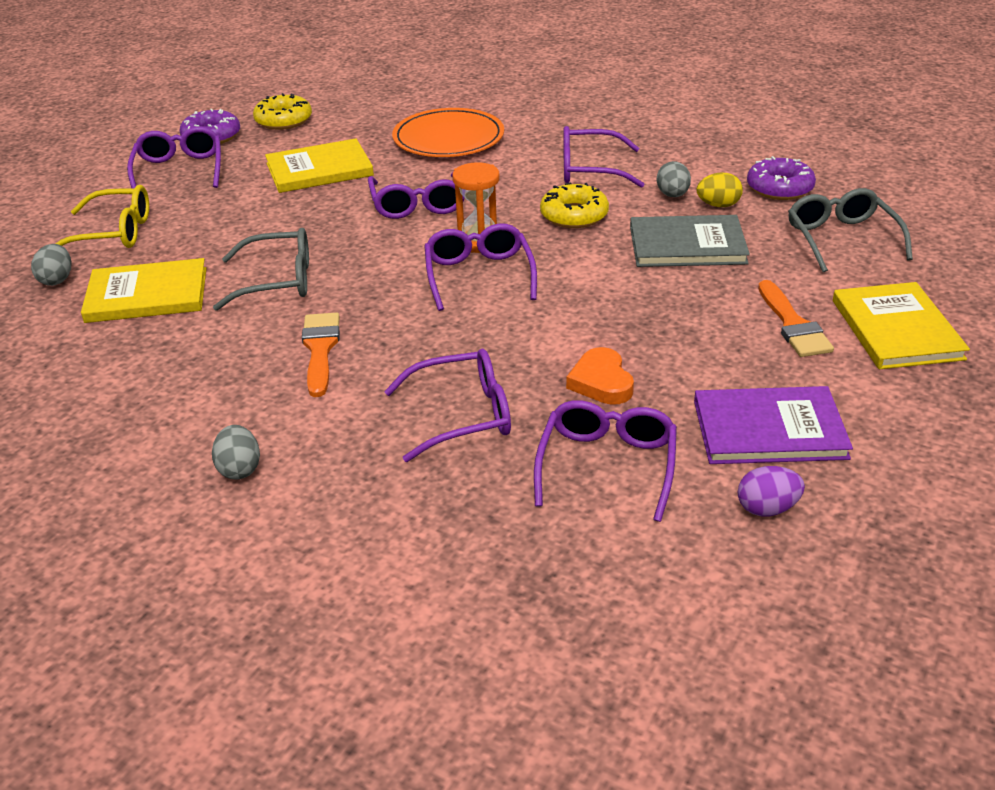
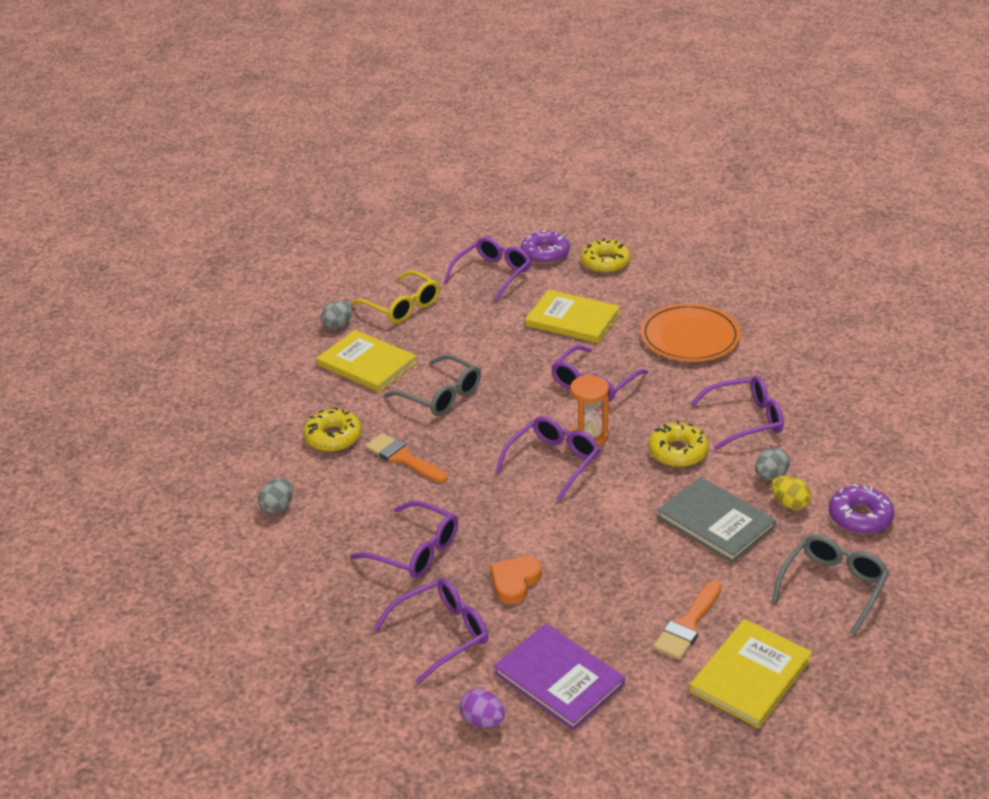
camera: 45 degrees right, 0 degrees up
orange brush [302,312,340,397] -> orange brush turned 90 degrees counterclockwise [365,433,448,483]
purple glasses [563,126,644,188] -> purple glasses turned 120 degrees clockwise [690,376,784,450]
none -> yellow donut [303,407,362,452]

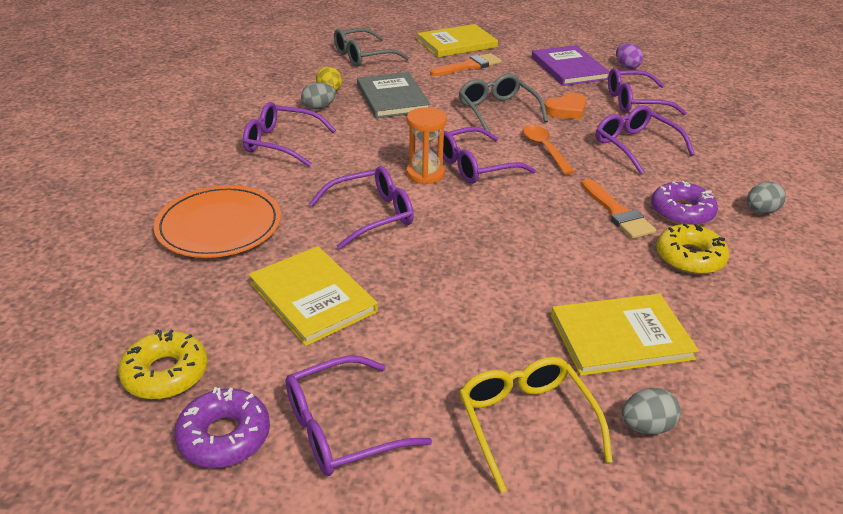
camera: 155 degrees left, 0 degrees up
yellow book [316,330,417,392] -> yellow book turned 75 degrees counterclockwise [551,294,699,376]
grey glasses [385,355,481,416] -> grey glasses moved to [459,74,548,132]
yellow donut [648,421,709,467] -> none
purple donut [829,484,894,535] -> purple donut moved to [651,181,718,225]
none -> orange spoon [523,125,575,175]

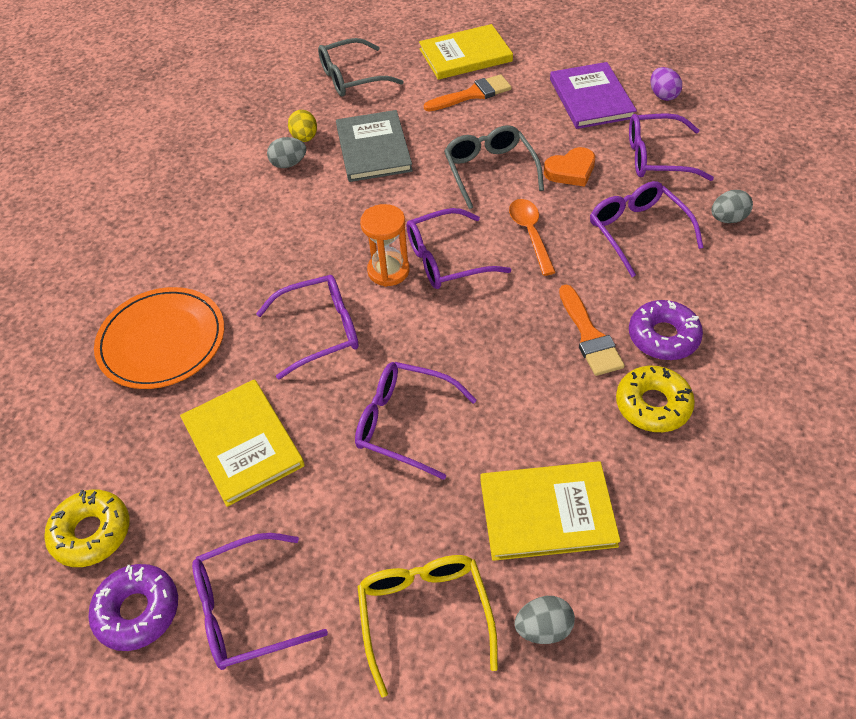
camera: 10 degrees right, 15 degrees up
purple glasses [243,102,336,166] -> purple glasses moved to [355,362,477,480]
grey egg [747,182,786,214] -> grey egg moved to [711,190,753,223]

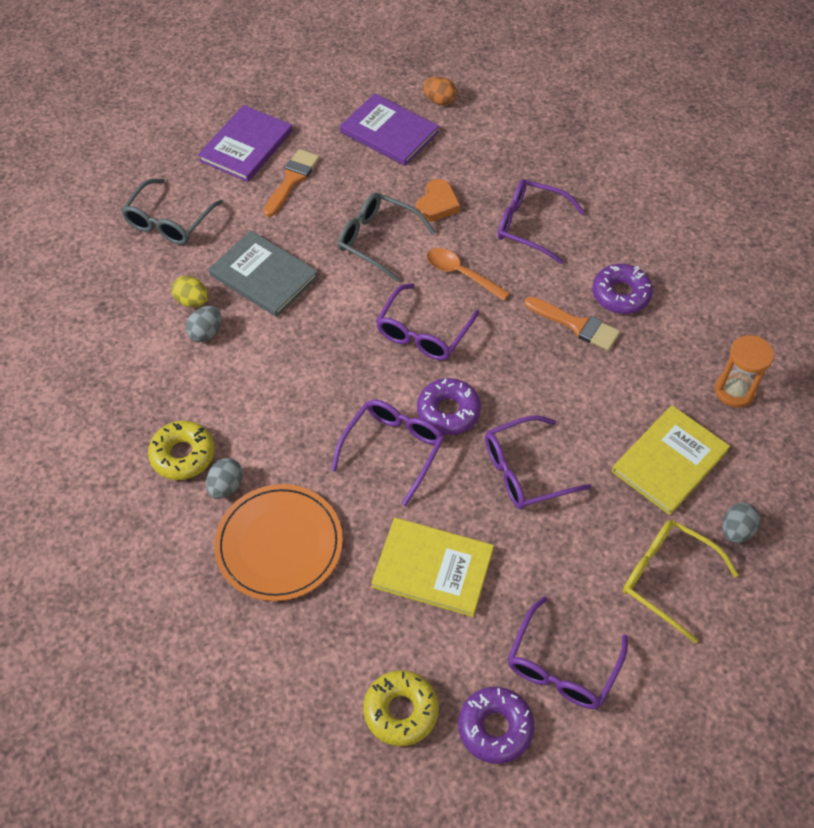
camera: 45 degrees left, 5 degrees up
orange hourglass [360,204,410,287] -> orange hourglass moved to [715,335,774,408]
yellow book [419,24,513,80] -> purple book [198,105,293,182]
yellow donut [616,366,695,432] -> yellow donut moved to [148,421,215,480]
purple glasses [629,113,714,181] -> none
purple egg [651,67,682,101] -> orange egg [423,77,457,105]
grey egg [711,190,753,223] -> grey egg moved to [206,458,243,499]
none -> purple donut [417,378,481,435]

